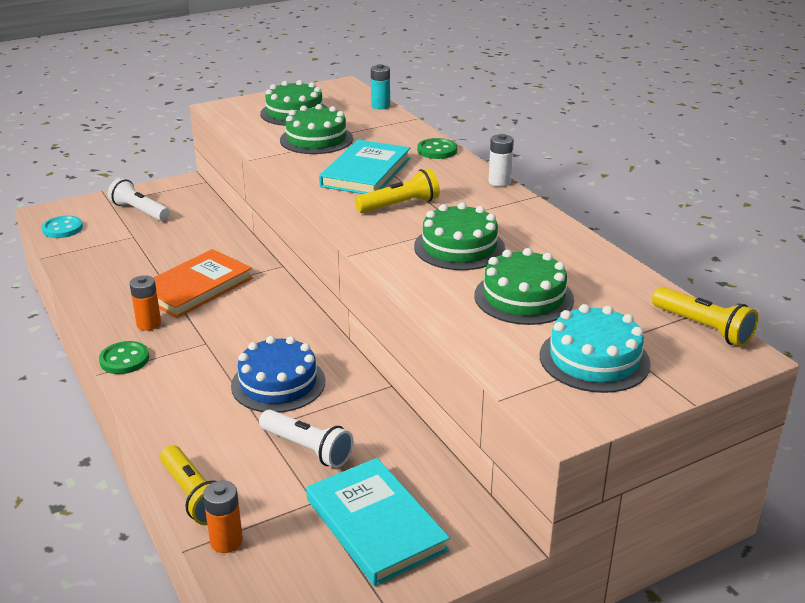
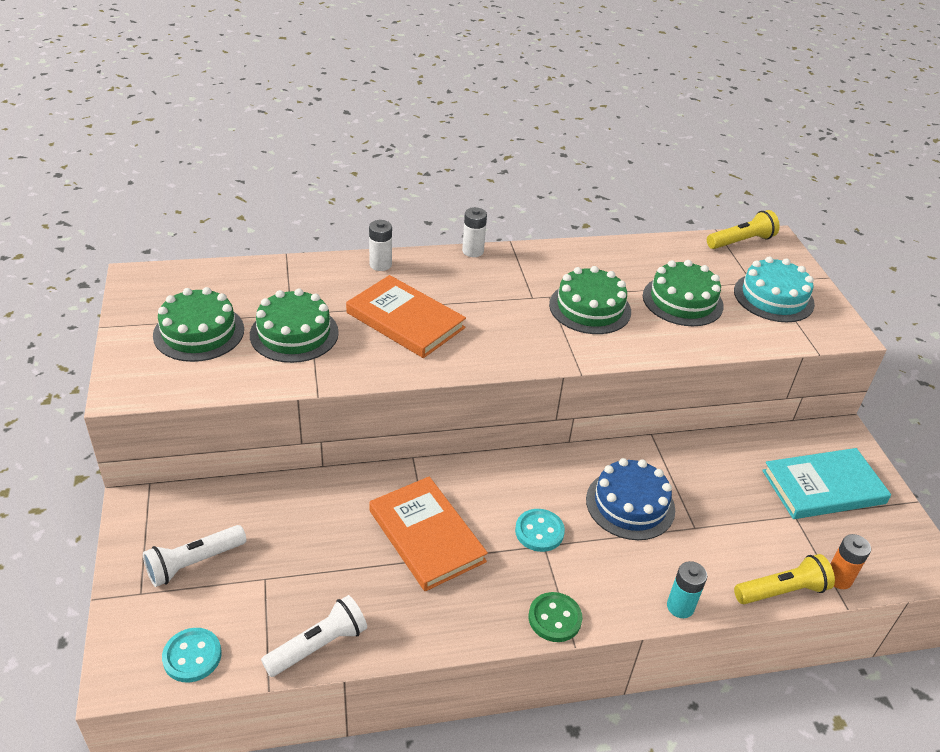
camera: 75 degrees left, 10 degrees up
orange battery [130,275,161,331] -> none
white flashlight [259,410,354,468] -> white flashlight moved to [261,595,367,677]
turquoise book [319,140,410,194] -> orange book [346,275,466,358]
yellow flashlight [355,168,440,213] -> none
turquoise battery [371,64,390,109] -> turquoise battery moved to [667,561,707,618]
green button [417,138,457,159] -> white battery [369,220,392,271]
none -> turquoise button [515,509,565,552]

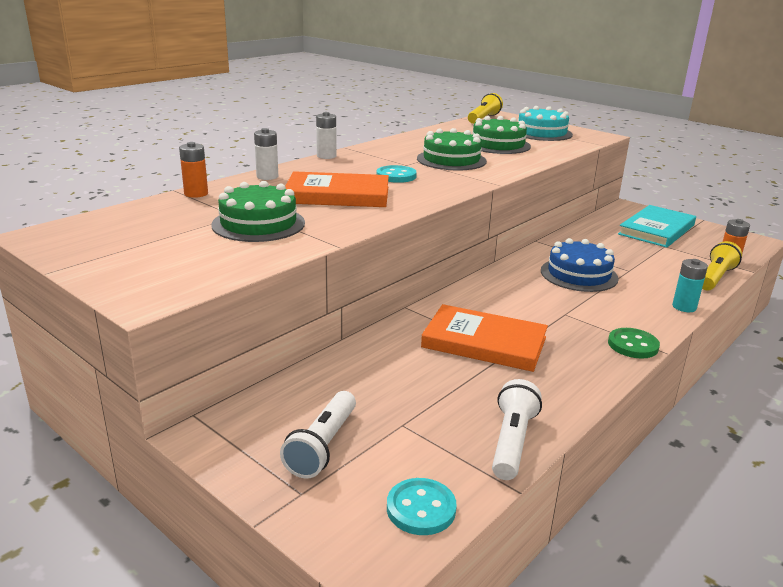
camera: 35 degrees left, 15 degrees down
green cake [153,287,244,362] -> none
turquoise button [515,509,565,552] -> turquoise button moved to [377,165,417,183]
none -> orange battery [179,142,208,198]

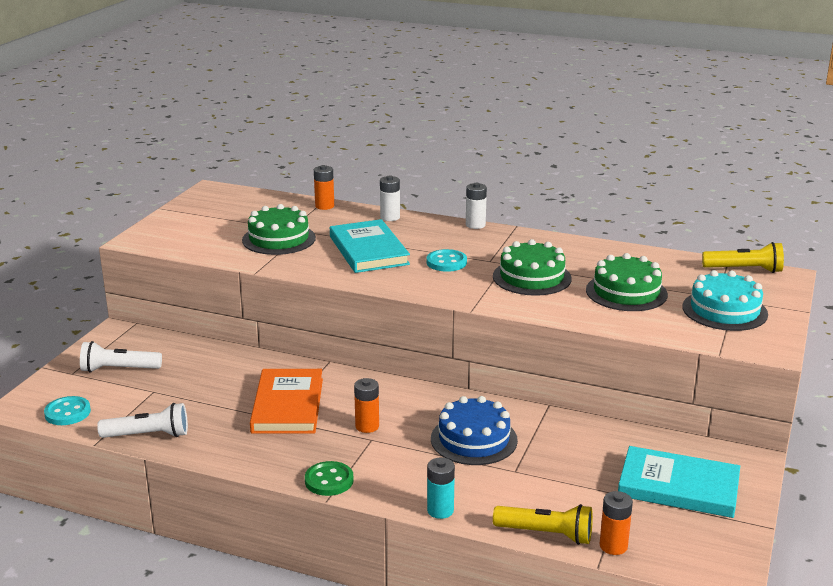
camera: 70 degrees right, 0 degrees up
orange book [285,171,389,207] -> turquoise book [330,219,410,273]
none -> orange battery [354,378,379,433]

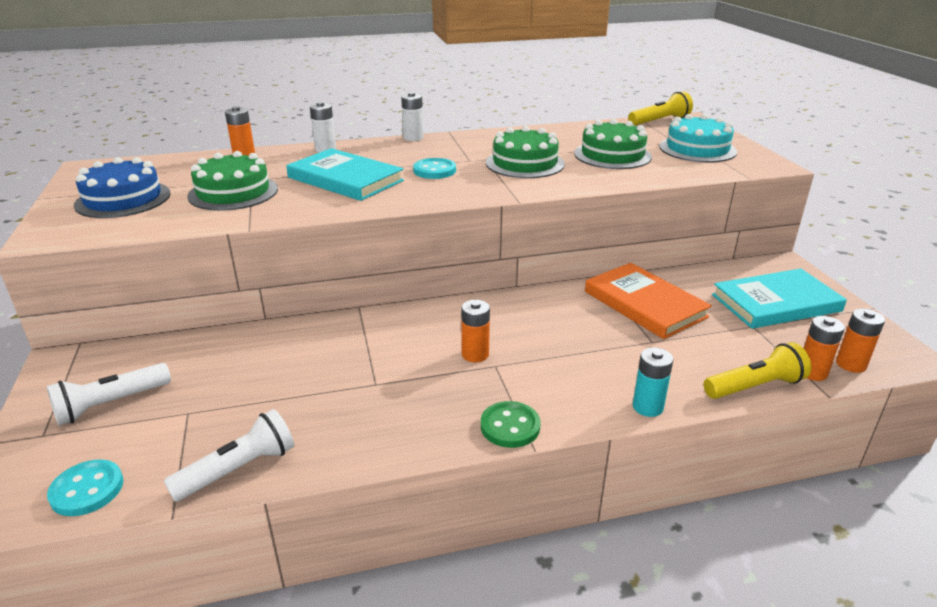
camera: 35 degrees left, 5 degrees up
orange book [250,369,323,434] -> orange book moved to [585,263,712,339]
blue cake [431,396,518,465] -> blue cake moved to [74,157,171,218]
none -> orange battery [836,309,885,373]

